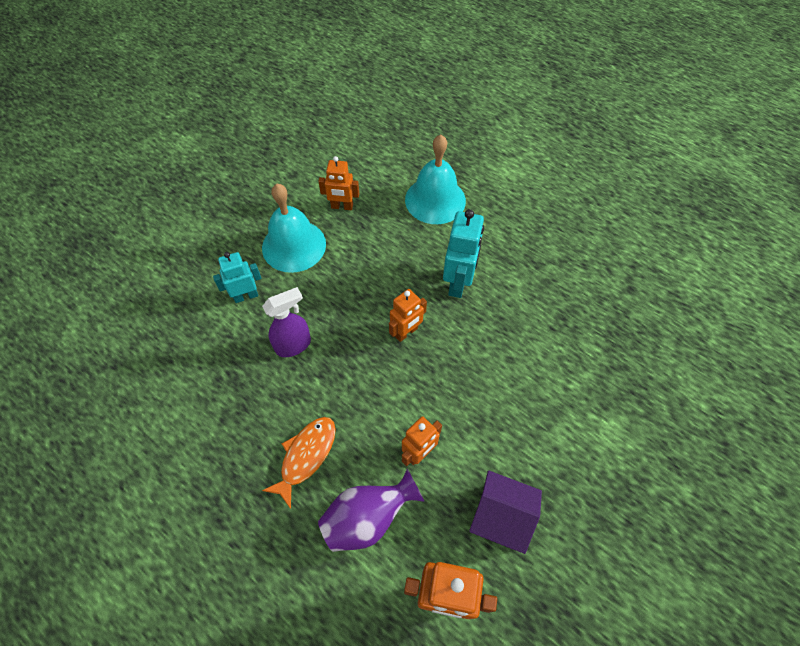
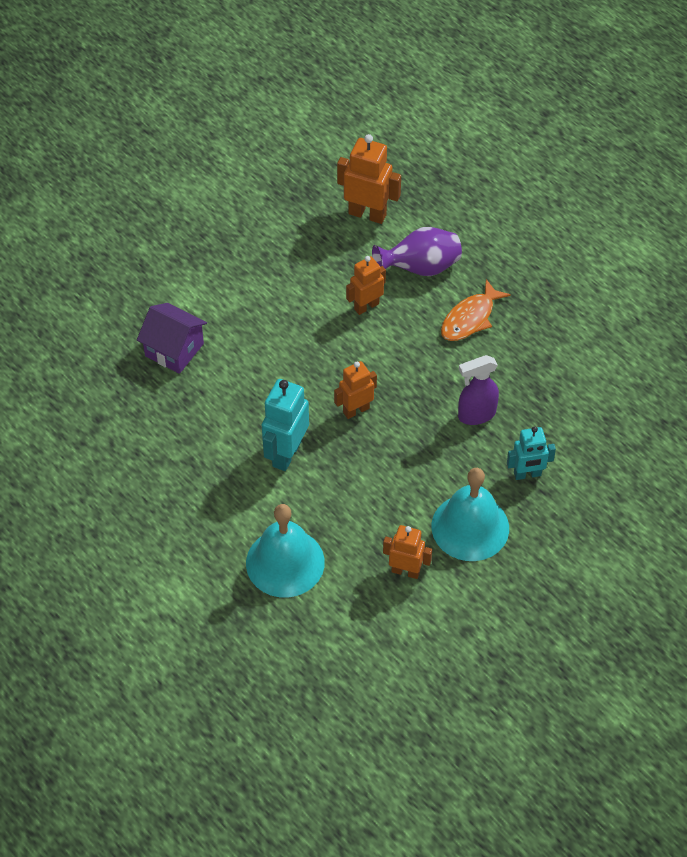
camera: 170 degrees left, 5 degrees down
purple house [469,470,542,554] -> purple house moved to [137,303,207,374]

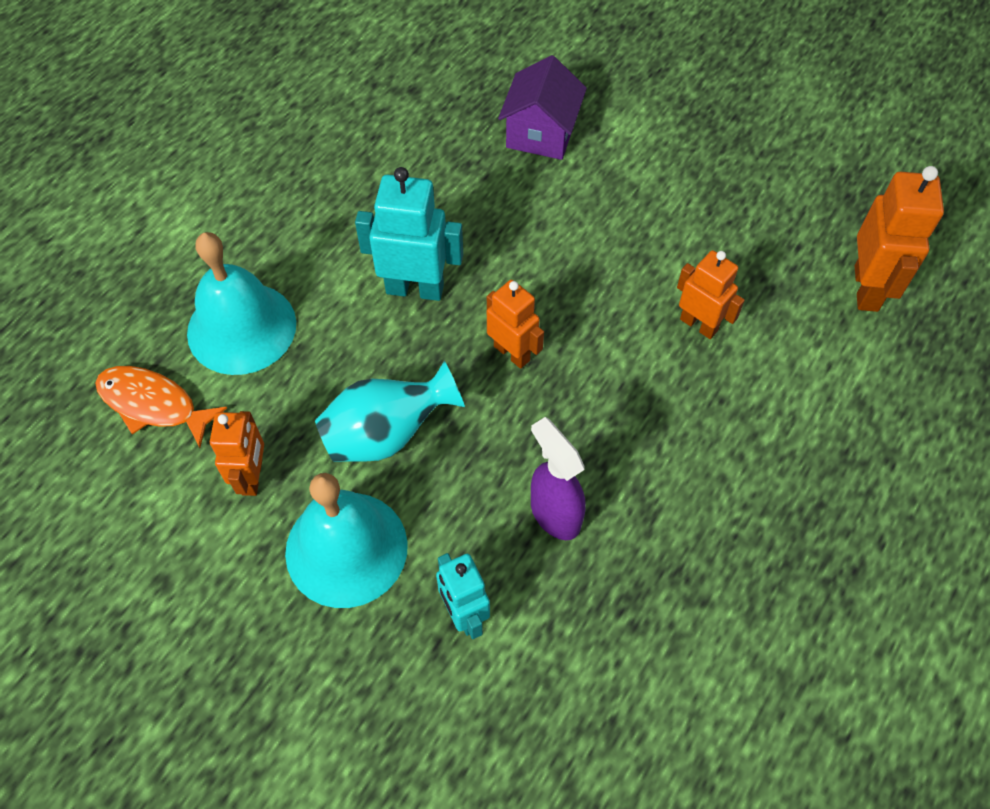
camera: 75 degrees right, 5 degrees up
purple vase [372,227,462,276] -> none
orange fish [441,279,511,341] -> orange fish moved to [95,366,227,448]
none -> turquoise vase [315,361,465,462]

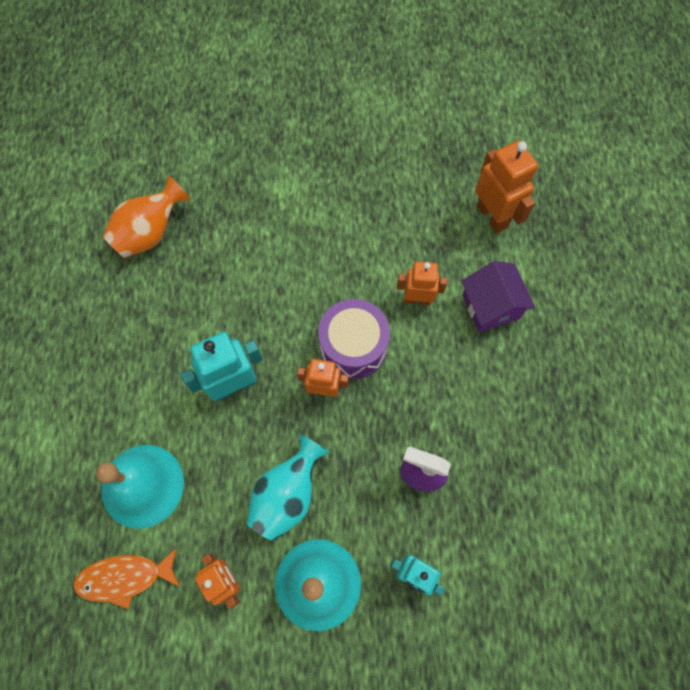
camera: 35 degrees left, 10 degrees up
purple house [498,55,587,160] -> purple house moved to [462,261,535,332]
none -> orange vase [103,175,191,258]
none -> purple drum [318,299,390,379]

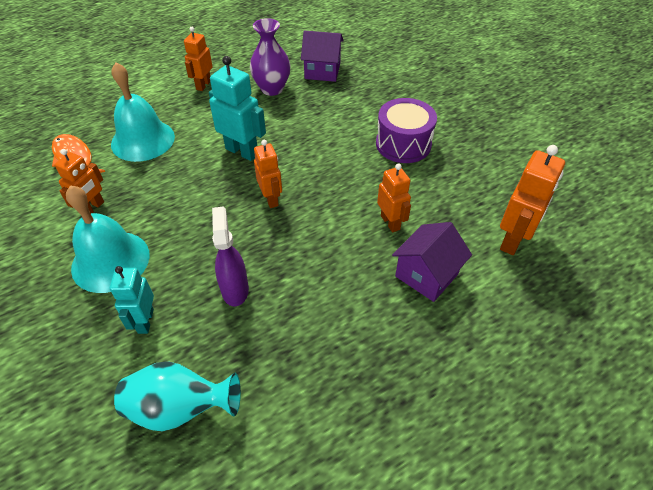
camera: 60 degrees right, 20 degrees down
orange vase [103,175,191,258] -> purple house [301,31,344,82]
turquoise vase [246,433,330,541] -> turquoise vase moved to [114,361,241,432]
purple drum [318,299,390,379] -> purple drum moved to [376,98,437,163]
none -> orange robot [184,27,213,91]
none -> purple vase [250,18,291,96]

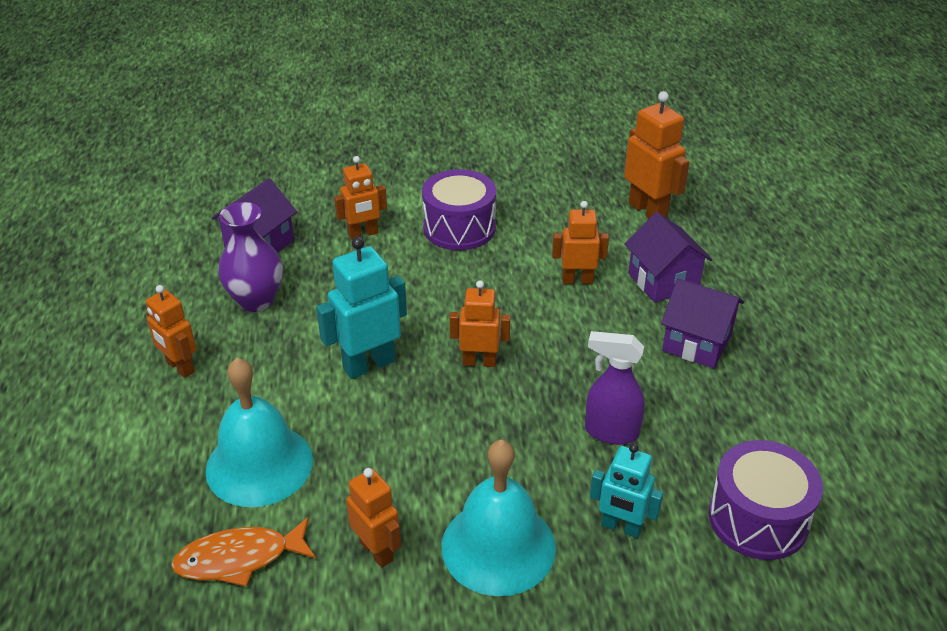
camera: 65 degrees left, 10 degrees down
turquoise vase [114,361,241,432] -> purple drum [708,440,823,560]
none -> orange robot [334,156,387,240]
none -> purple house [661,278,744,368]

